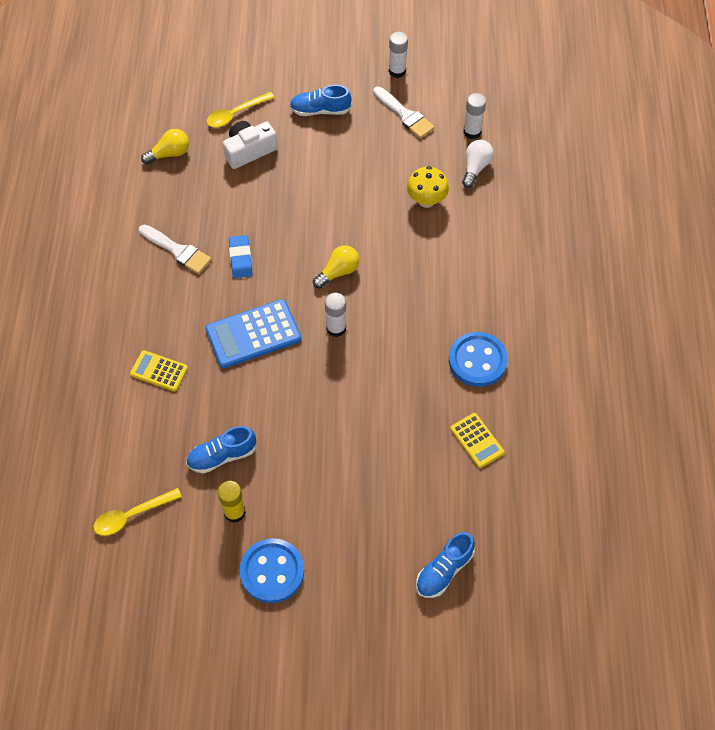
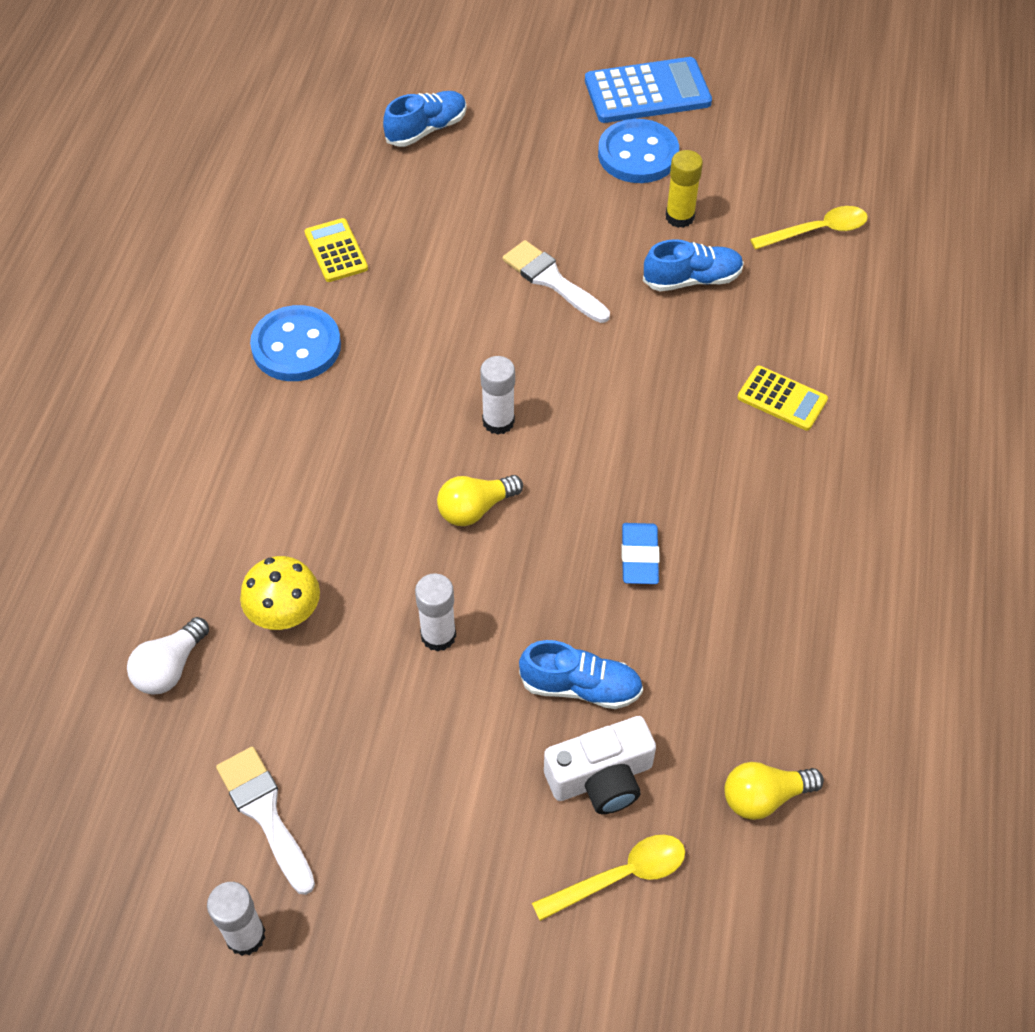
camera: 170 degrees left, 5 degrees down
white brush [139,224,211,274] -> white brush moved to [503,240,610,323]
blue calculator [205,299,301,368] -> blue calculator moved to [585,57,712,123]
blue shoe [290,85,351,116] -> blue shoe moved to [519,640,643,709]
white glue stick [463,93,486,139] -> white glue stick moved to [415,573,456,652]

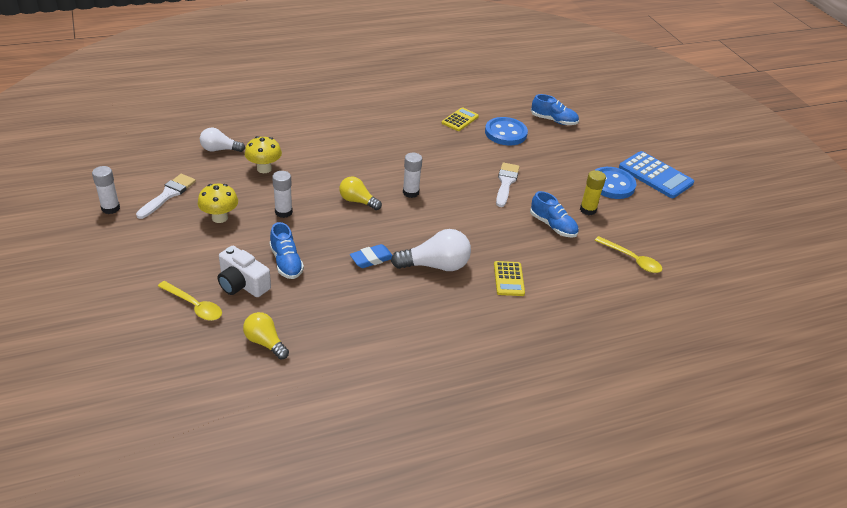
camera: 55 degrees right, 15 degrees down
blue button [250,305,341,381] -> blue button moved to [485,117,528,145]
none -> yellow mushroom [198,184,238,223]
none -> white light bulb [391,229,471,271]

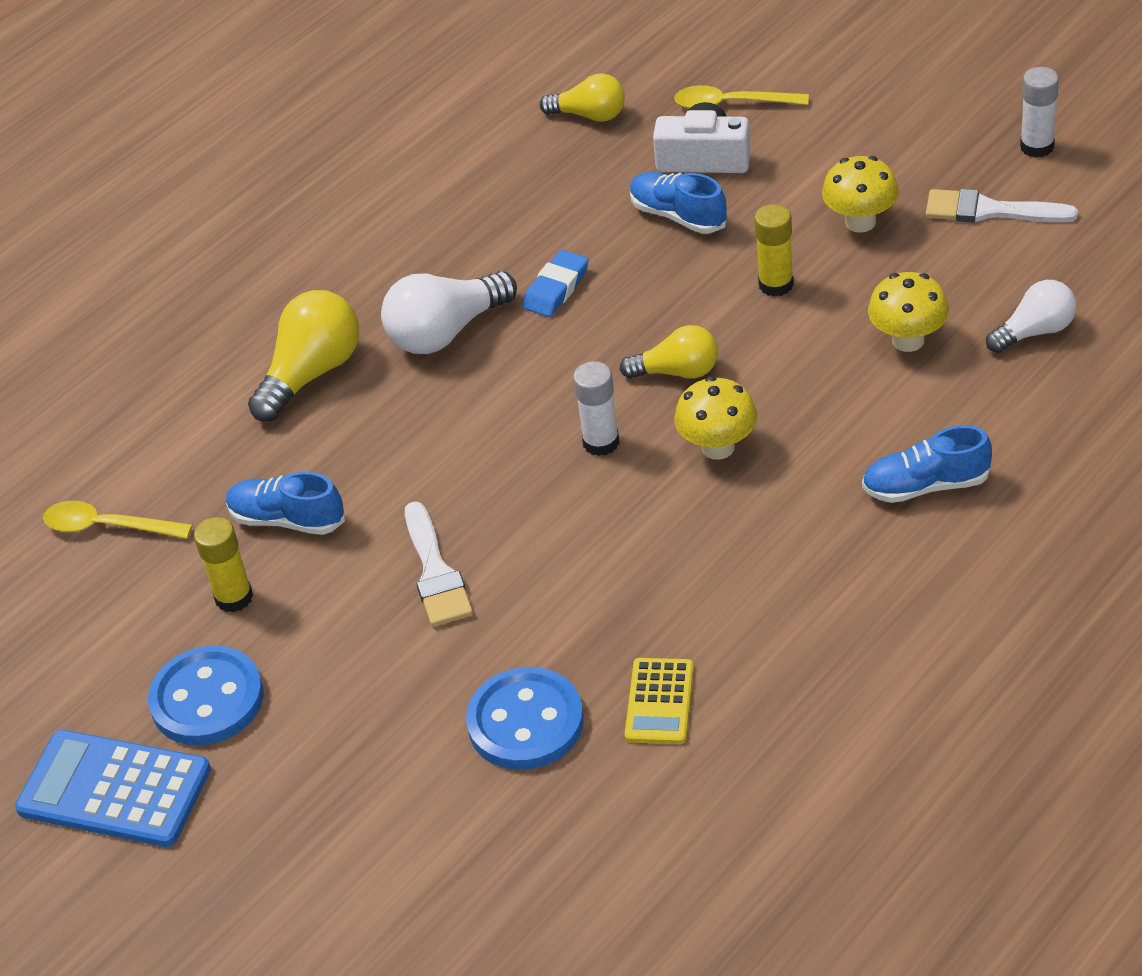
camera: 160 degrees right, 5 degrees up
white brush [136,174,196,219] -> white brush turned 105 degrees clockwise [926,189,1078,223]
white glue stick [272,171,293,218] -> yellow glue stick [754,204,794,297]
yellow calculator [494,261,525,296] -> yellow light bulb [248,290,359,422]
blue shoe [531,94,579,125] -> blue shoe moved to [862,425,992,503]
none -> yellow mushroom [674,376,757,460]

